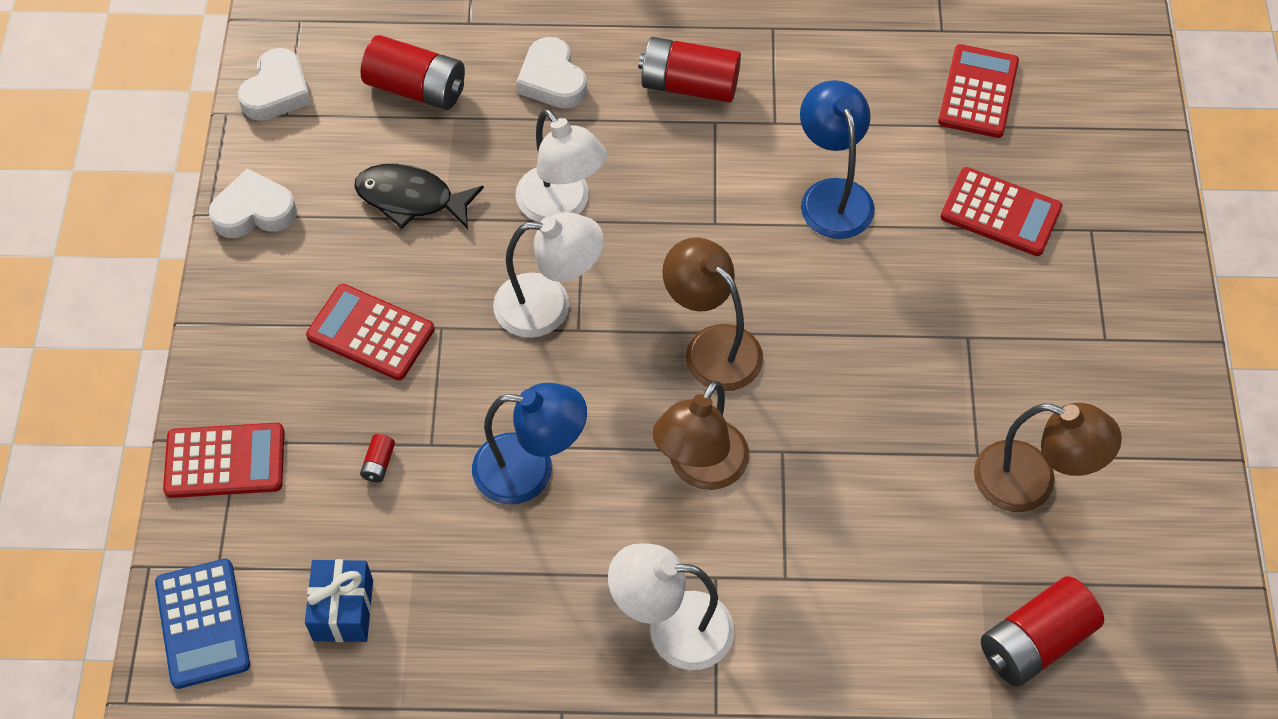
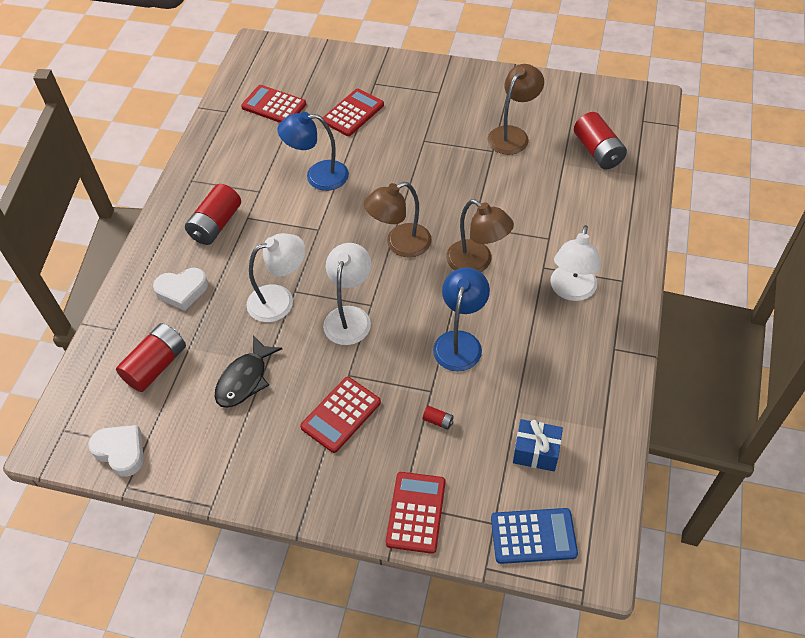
camera: 75 degrees left, 5 degrees down
white heart [209,169,297,238] -> none

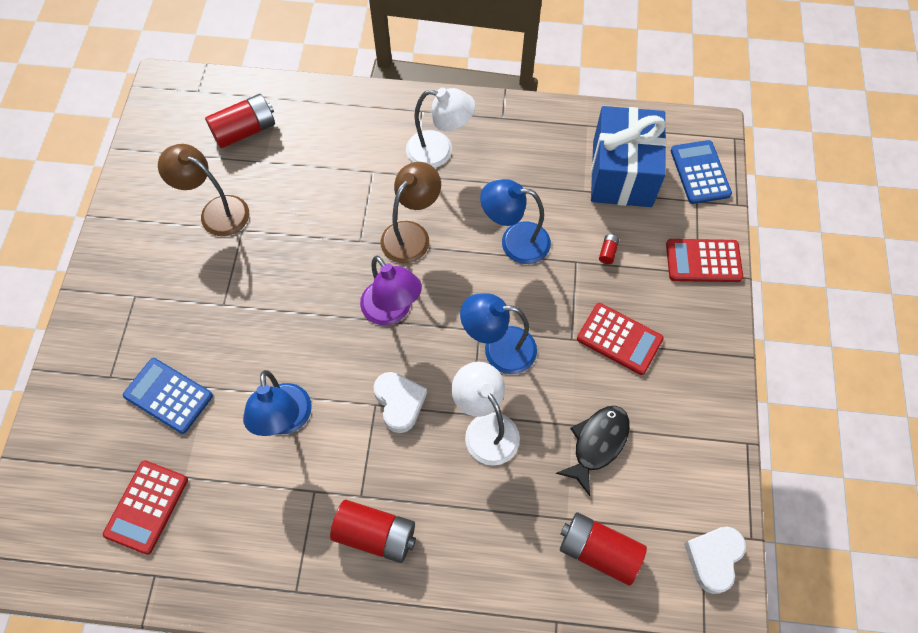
camera: 100 degrees left, 10 degrees up
white heart [153,268,208,311] -> white heart moved to [373,372,427,433]
black fish [215,336,282,408] -> black fish turned 75 degrees counterclockwise [556,406,630,496]
red calculator [323,88,384,136] -> blue calculator [123,358,213,434]
white lamp [323,243,372,345] -> blue lamp [460,293,537,374]
brown lamp [364,182,432,258] -> purple lamp [360,256,422,325]
blue gift [513,419,563,471] -> blue gift [591,106,666,207], size x1.99

